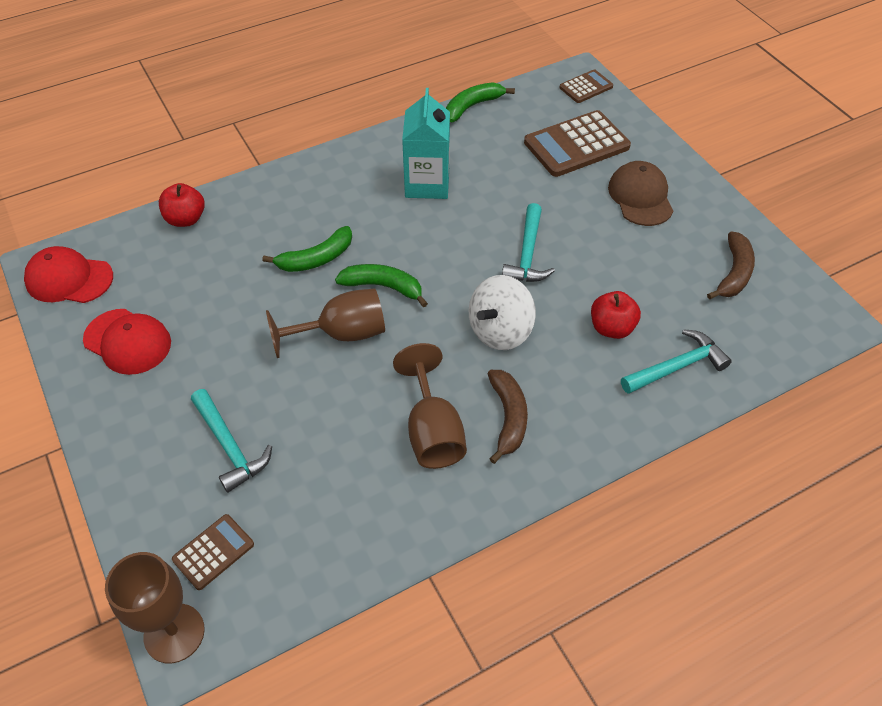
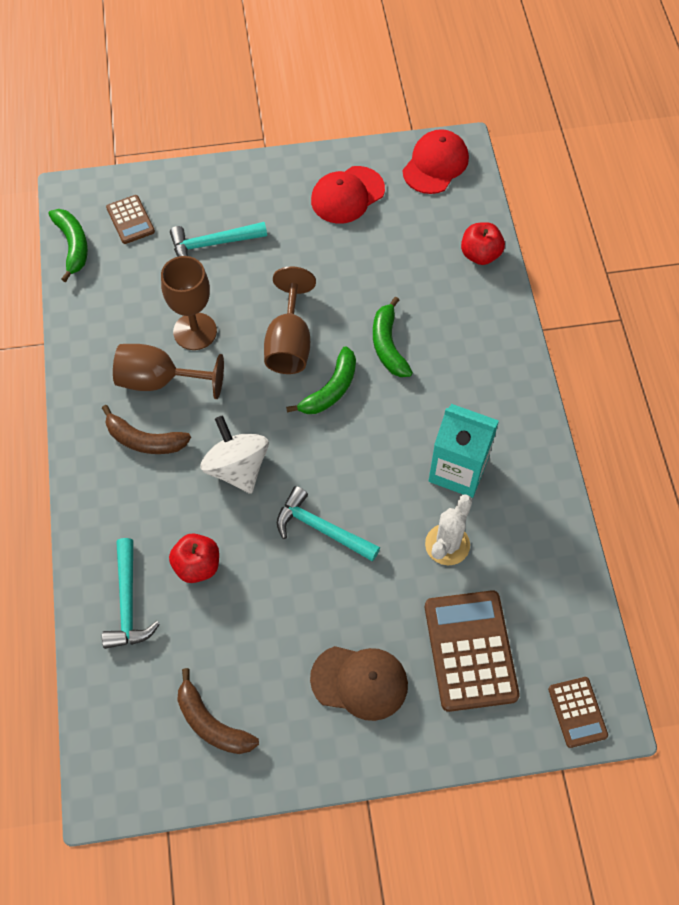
camera: 110 degrees right, 10 degrees up
brown goblet [105,552,205,663] -> brown goblet moved to [161,256,217,350]
green banana [446,82,515,122] -> green banana moved to [48,209,88,282]
none -> white cactus [425,494,472,565]

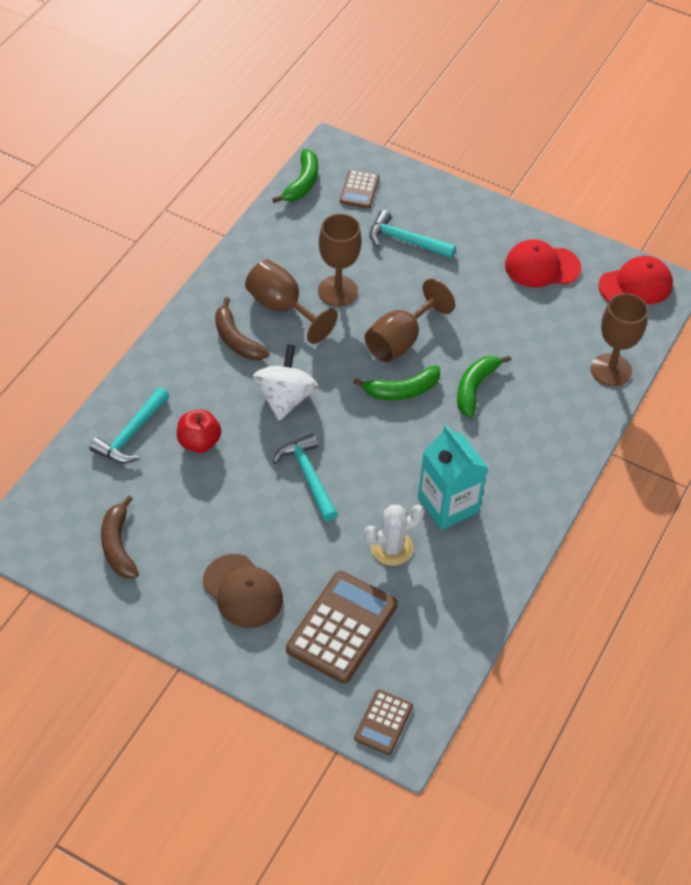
camera: 35 degrees right, 10 degrees down
red apple [461,222,505,265] -> brown goblet [590,293,648,386]

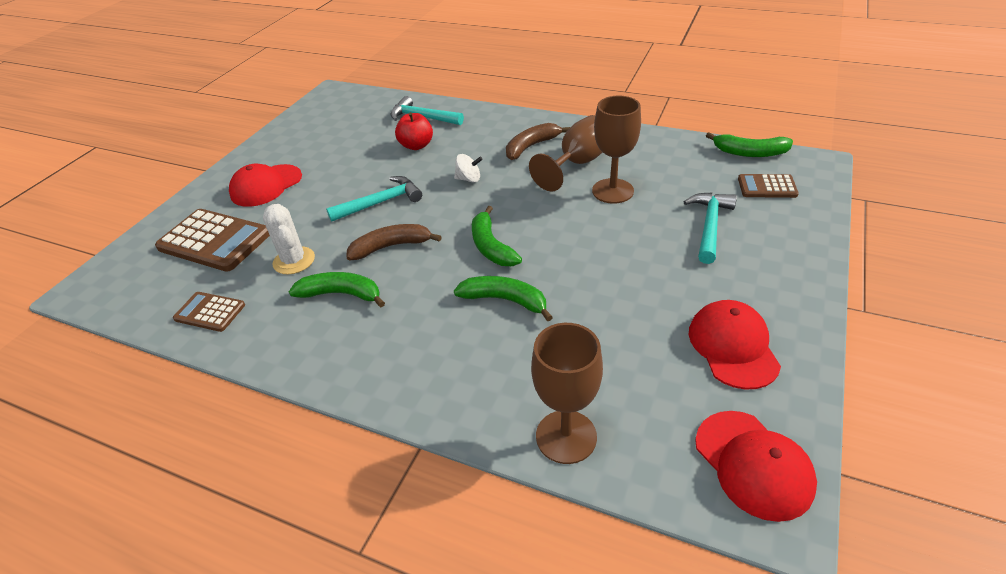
camera: 90 degrees right, 10 degrees down
brown banana [101,496,139,578] -> brown banana moved to [346,224,442,260]
brown cap [203,554,283,628] -> red cap [229,164,302,207]
white spinning top [253,344,318,421] -> white spinning top [454,154,483,183], size x0.53
brown calculator [354,690,413,755] -> brown calculator moved to [173,292,245,332]
brown goblet [364,279,455,363] -> none
turquoise carton [418,425,488,530] -> green banana [289,272,385,307]

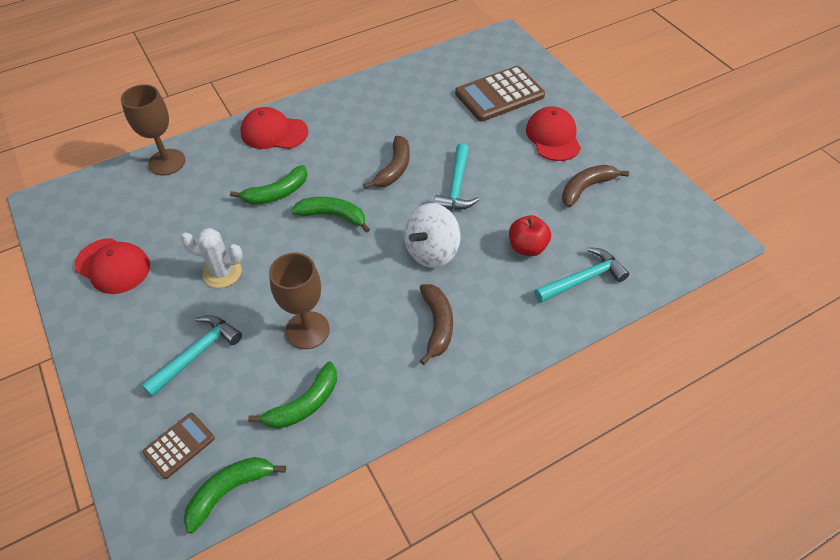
camera: 125 degrees right, 10 degrees up
brown calculator [173,292,245,332] -> none
white cactus [263,204,315,275] -> white cactus moved to [181,228,243,288]
green banana [289,272,385,307] -> green banana moved to [248,362,337,429]
white spinning top [454,154,483,183] -> white spinning top [404,203,461,268], size x1.88
brown goblet [529,115,602,192] -> none
turquoise hammer [684,193,737,264] -> turquoise hammer turned 105 degrees counterclockwise [142,315,242,397]
red cap [695,411,817,522] -> red cap moved to [240,107,308,149]
none -> brown banana [562,165,629,207]

